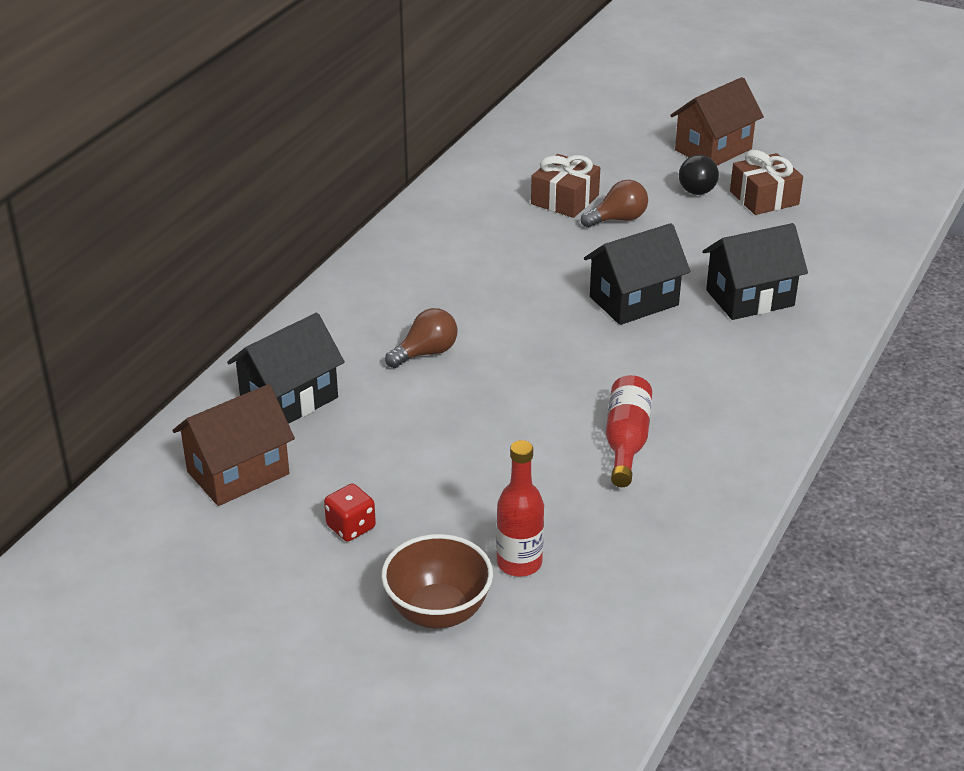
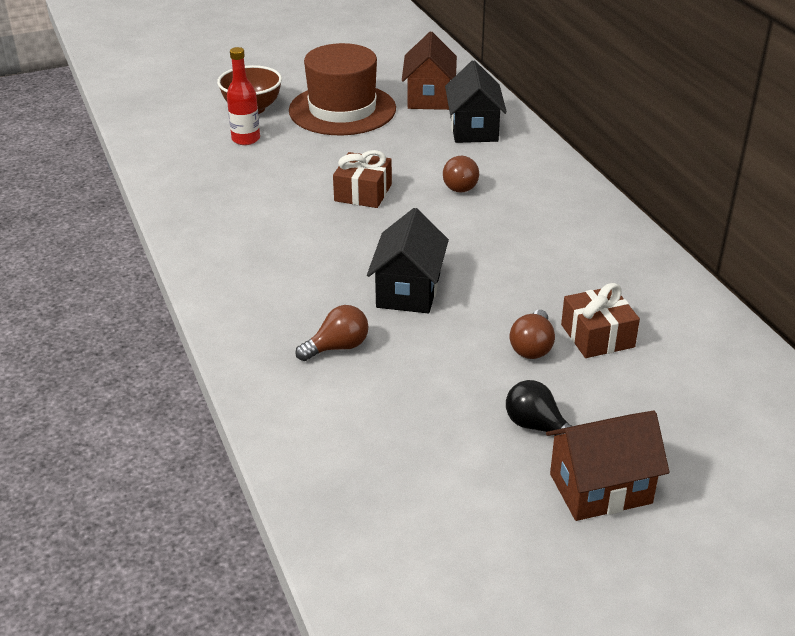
camera: 130 degrees right, 0 degrees up
red dice [324,483,376,542] -> brown hat [289,43,396,135]
red bottle [606,375,652,487] -> none
brown house [670,77,764,165] -> brown house turned 75 degrees clockwise [546,410,670,521]
black house [703,223,808,320] -> brown light bulb [295,305,369,361]
brown gift [730,150,803,215] -> brown gift moved to [333,150,392,208]

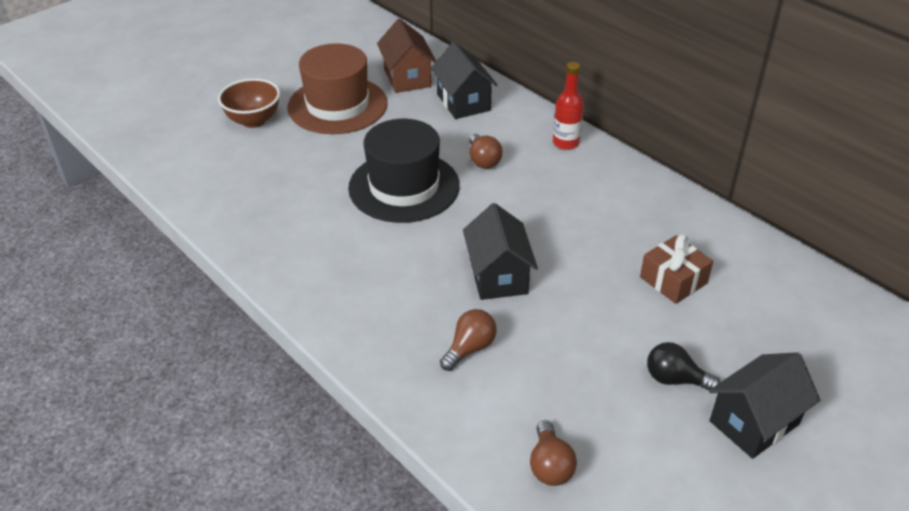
camera: 20 degrees left, 5 degrees up
red bottle [227,47,260,145] -> red bottle moved to [553,62,584,150]
brown gift [333,150,392,208] -> black hat [348,119,460,223]
brown light bulb [510,310,555,359] -> brown light bulb moved to [530,420,577,486]
brown house [546,410,670,521] -> black house [709,352,820,459]

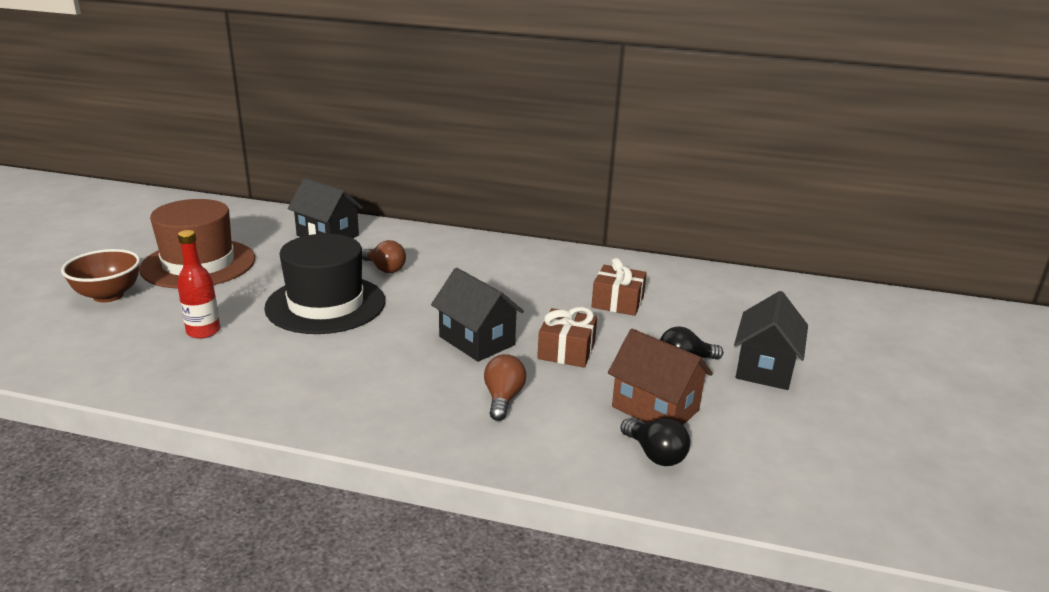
camera: 35 degrees left, 15 degrees down
brown house [377,19,436,93] -> brown house moved to [608,329,713,425]
brown light bulb [530,420,577,486] -> black light bulb [620,418,690,466]
red bottle [553,62,584,150] -> red bottle moved to [177,230,220,339]
none -> brown gift [537,307,597,368]

